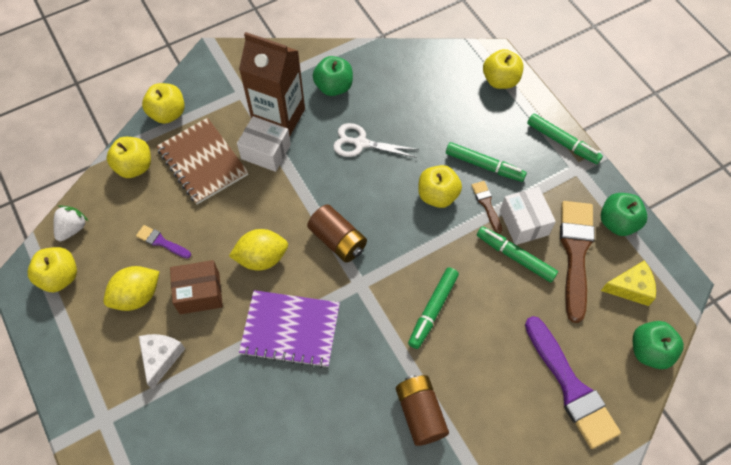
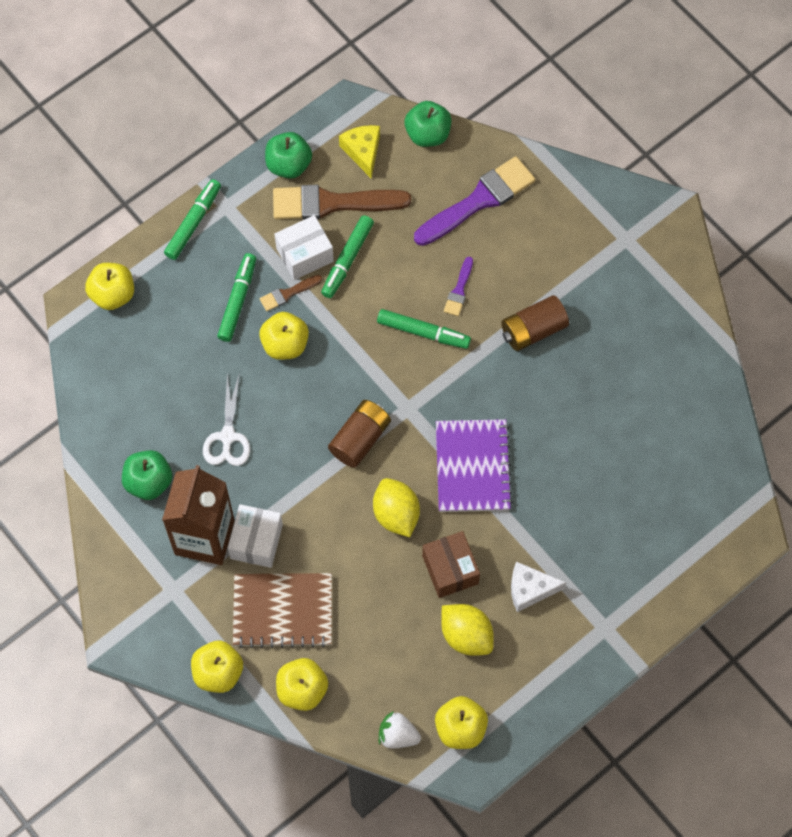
camera: 100 degrees left, 5 degrees up
purple brush [136,225,191,259] -> purple brush moved to [444,257,473,316]
brown notebook [156,118,248,204] -> brown notebook turned 45 degrees clockwise [233,573,332,648]

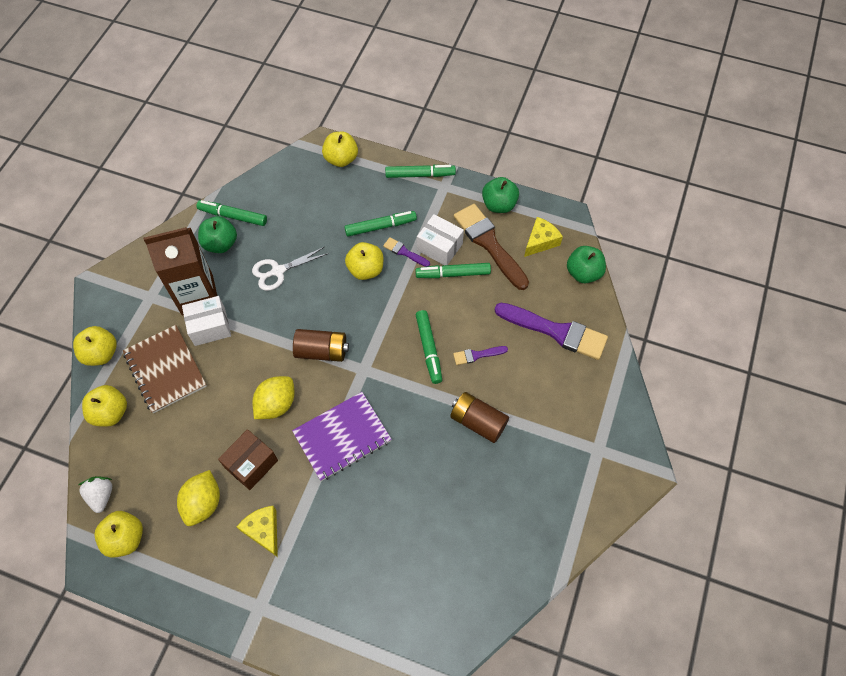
camera: 60 degrees right, 5 degrees down
brown brush [260,275,322,311] -> purple brush [383,237,430,267]
white cheese [511,562,567,612] -> yellow cheese [237,506,278,557]
none -> green marker [196,200,267,226]

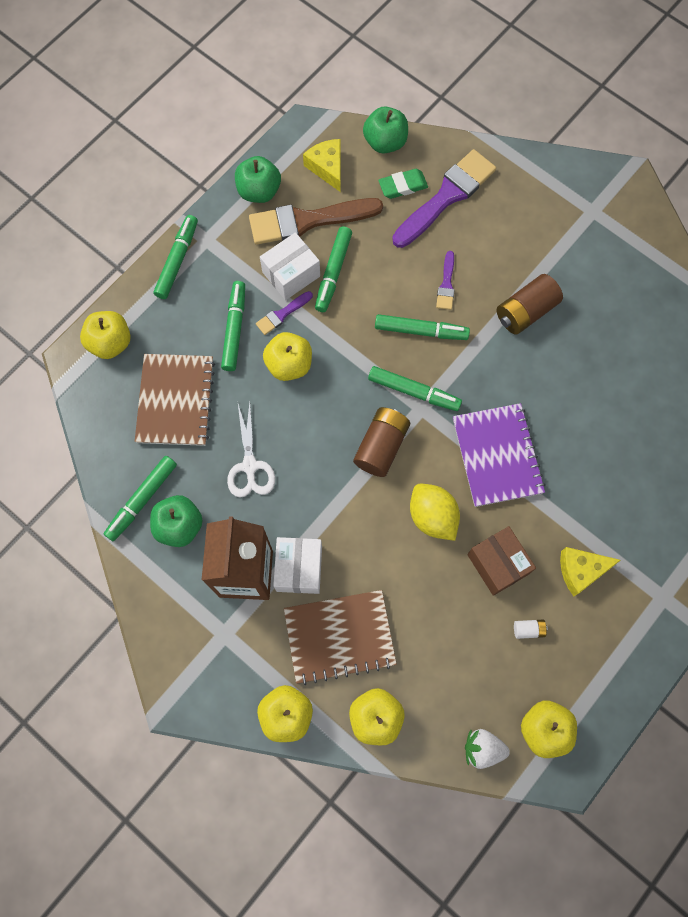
camera: 70 degrees left, 10 degrees up
yellow lemon [177,470,220,526] -> white battery [514,620,548,639]
none -> brown notebook [135,354,215,446]
none -> green marker [368,366,462,411]
none -> green eraser [378,169,428,199]

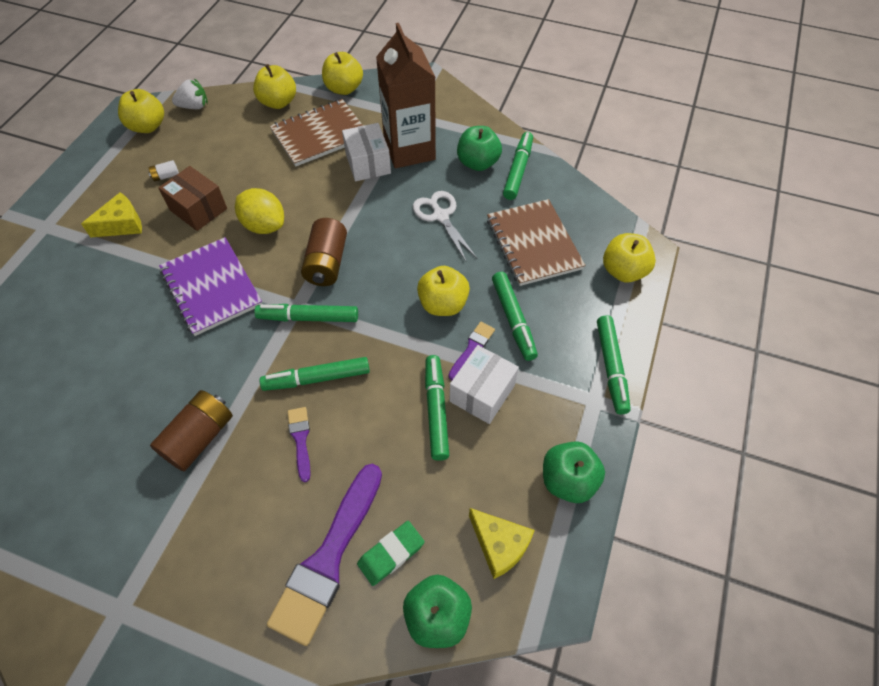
camera: 160 degrees right, 15 degrees down
brown brush [249,198,383,245] -> none

